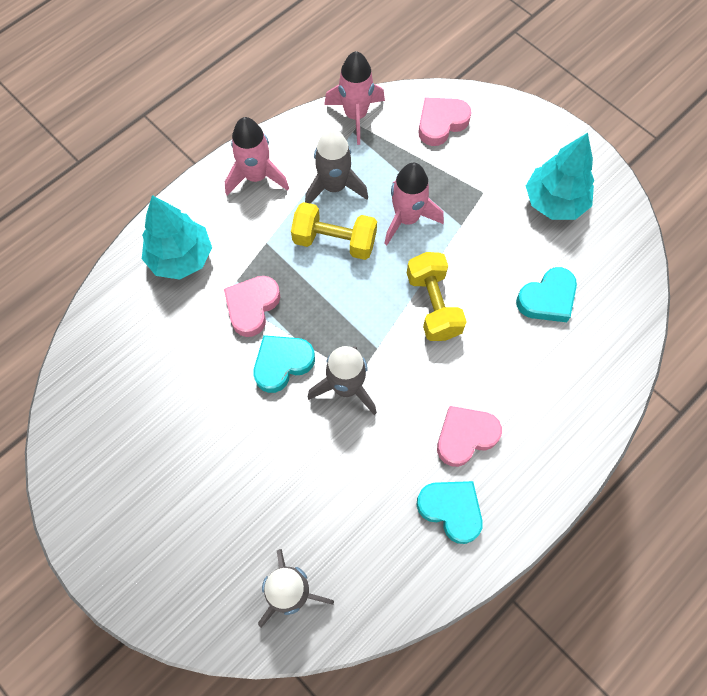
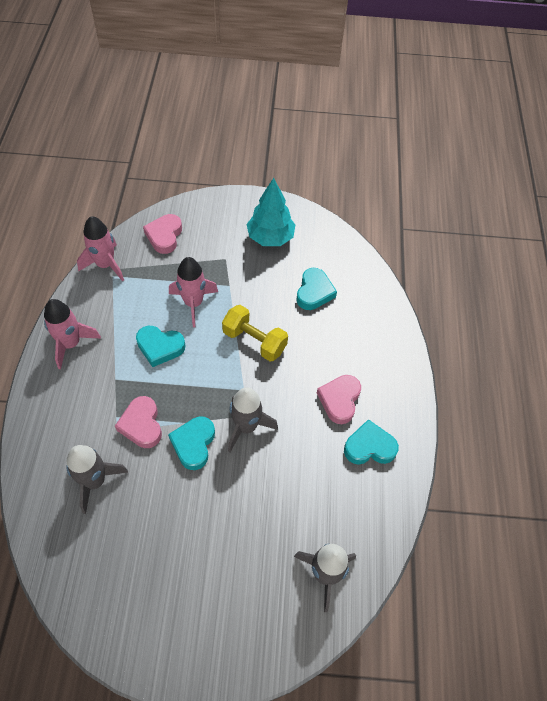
camera: 45 degrees left, 10 degrees down
turquoise tree [142,195,212,280] -> none
yellow dumbbell [291,202,377,260] -> turquoise heart [136,326,186,367]
grey rocket [305,128,368,204] -> grey rocket moved to [66,445,128,514]

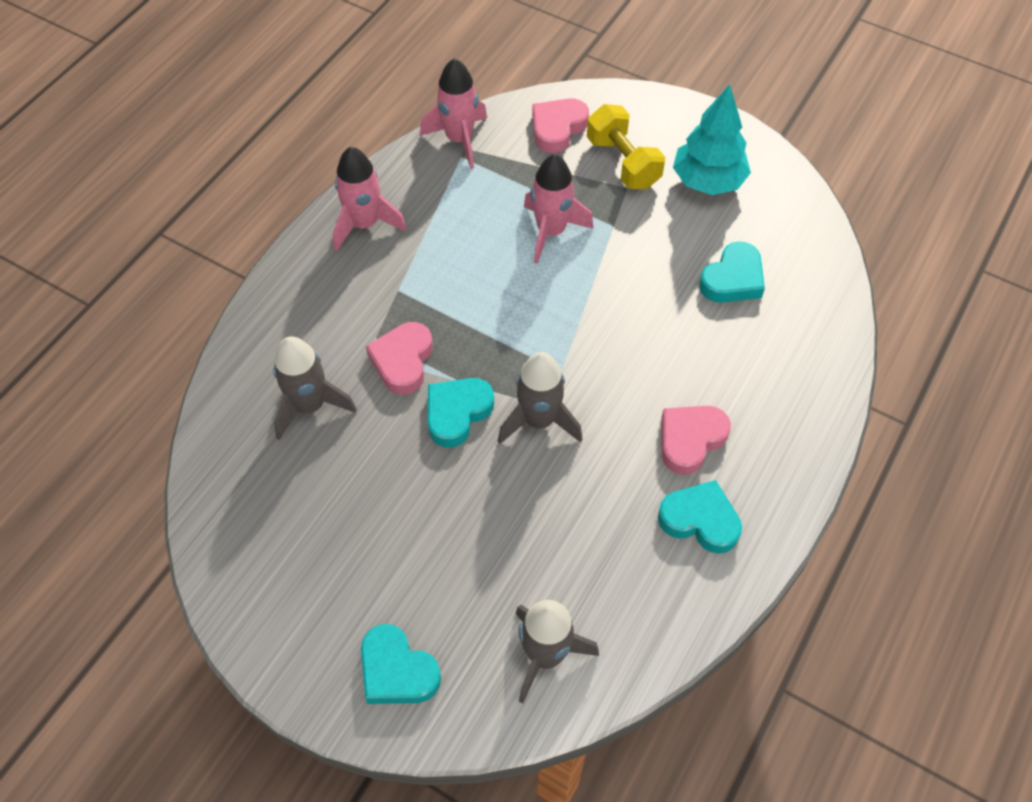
camera: 30 degrees right, 0 degrees up
turquoise heart [136,326,186,367] -> turquoise heart moved to [361,624,441,704]
yellow dumbbell [222,305,288,361] -> yellow dumbbell moved to [587,104,665,189]

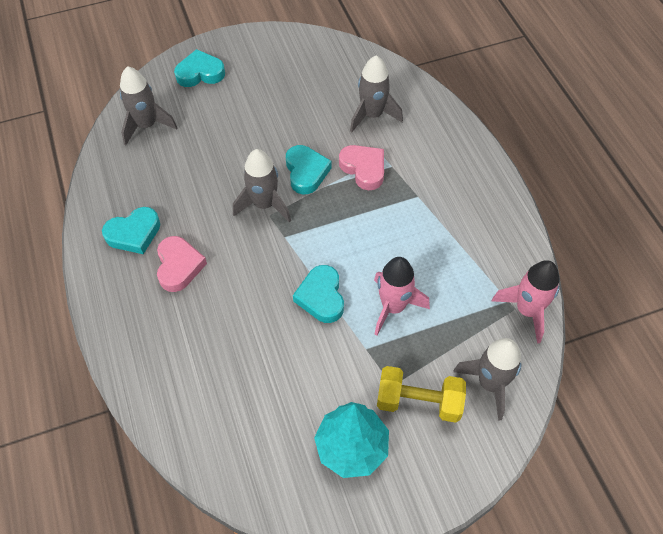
camera: 130 degrees right, 0 degrees up
pink rocket [333,147,407,251] -> none
pink heart [532,98,589,153] -> grey rocket [453,338,522,421]
turquoise heart [699,241,765,303] -> turquoise heart moved to [293,265,344,323]

